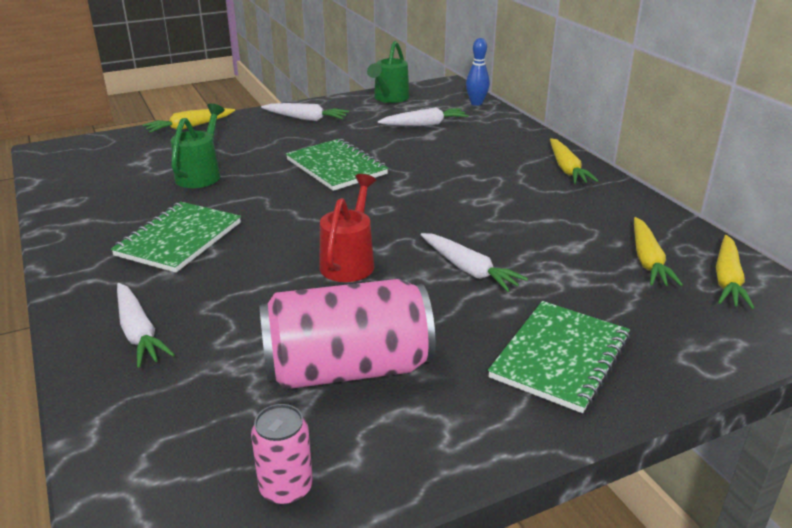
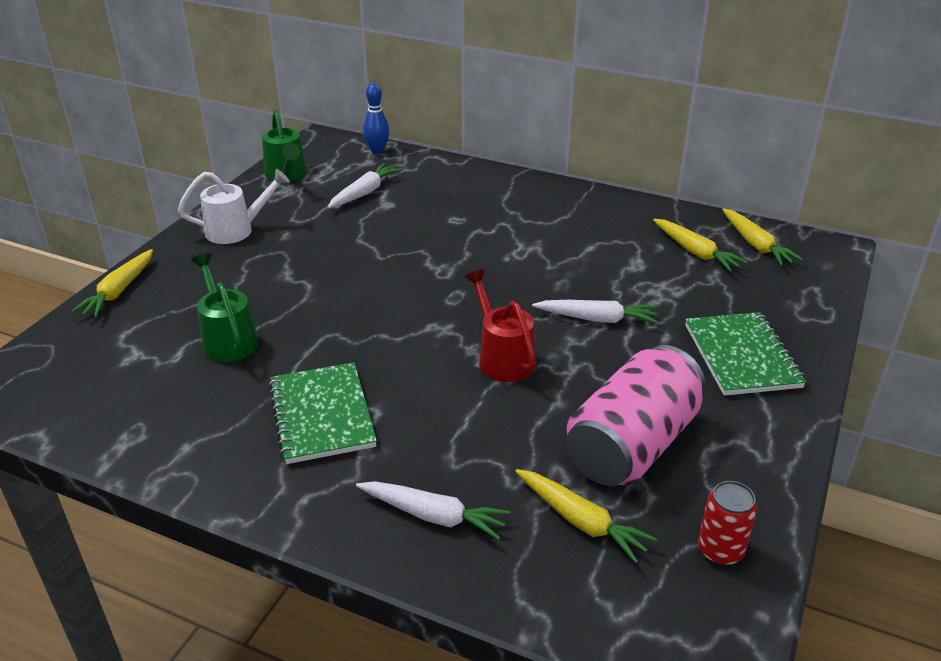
camera: 40 degrees left, 5 degrees up
pink can [251,404,313,505] -> red can [698,481,757,565]
white carrot [261,103,349,121] -> white watering can [178,169,290,244]
green notebook [286,139,388,191] -> none
yellow carrot [550,138,599,184] -> yellow carrot moved to [515,469,657,563]

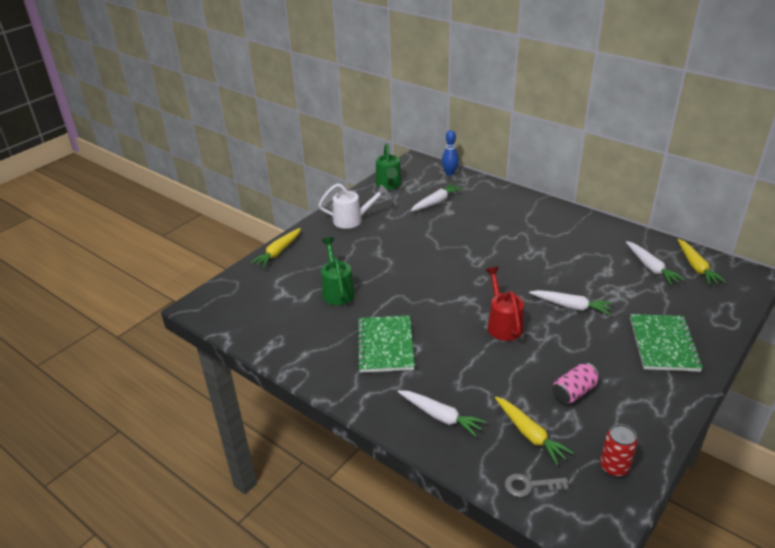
camera: 15 degrees right, 0 degrees up
pink can [566,345,706,486] -> pink can [552,363,600,404], size x0.48
yellow carrot [653,219,748,272] -> white carrot [626,241,685,285]
none -> grey key [505,473,569,497]

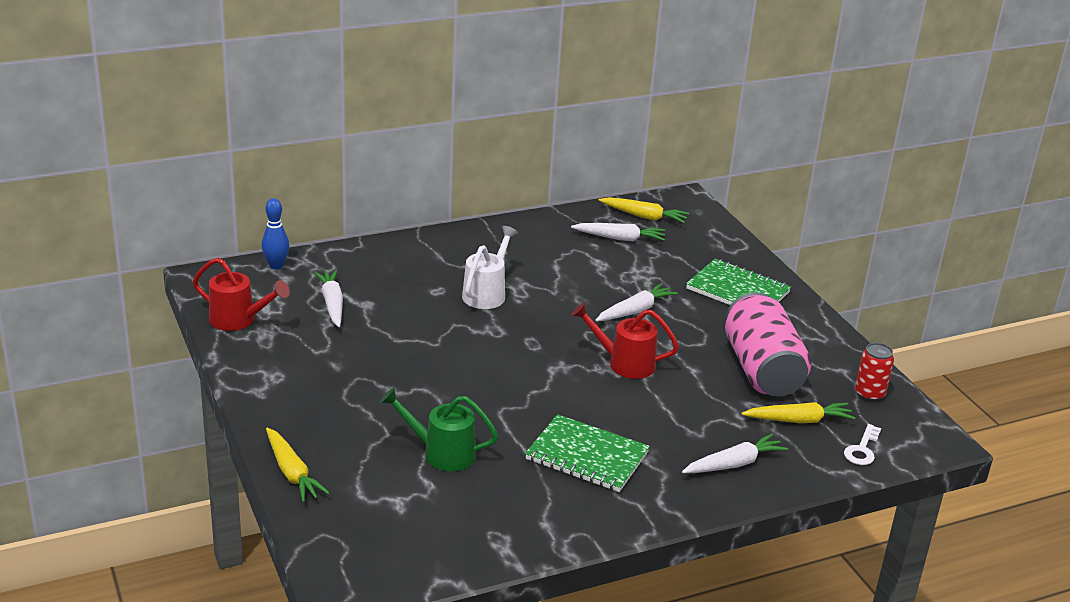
camera: 65 degrees left, 5 degrees down
white watering can [319,183,388,229] -> white watering can moved to [462,226,518,309]
green watering can [375,143,402,190] -> red watering can [193,258,289,331]
grey key [505,473,569,497] -> white key [844,424,881,465]
pink can [552,363,600,404] -> pink can [725,292,812,396], size x2.07

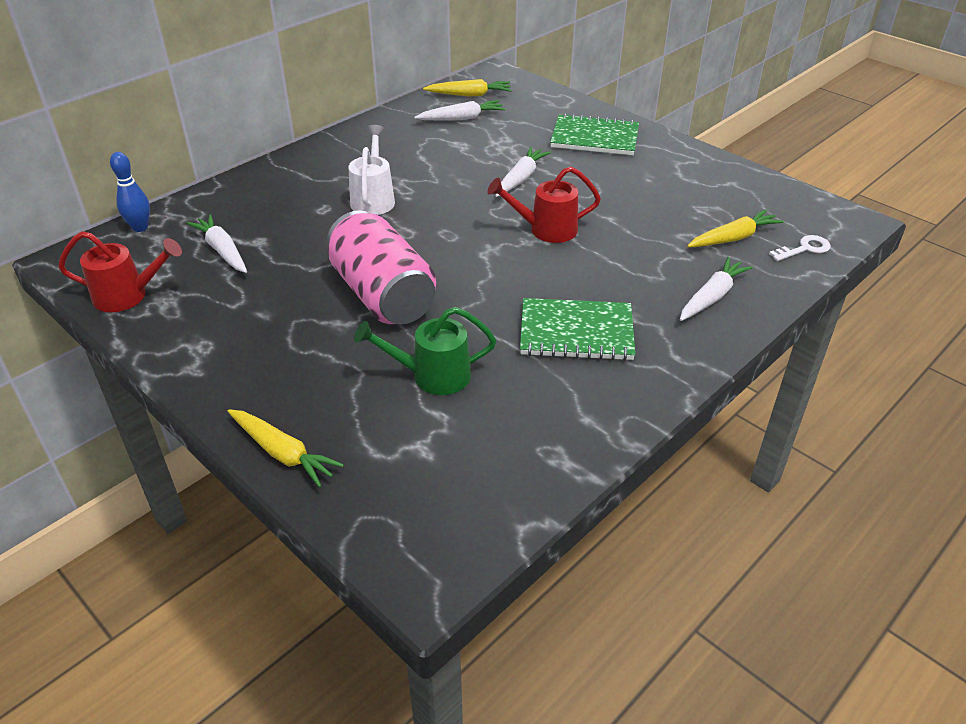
camera: 20 degrees left, 10 degrees up
pink can [725,292,812,396] -> pink can moved to [326,210,436,324]
white key [844,424,881,465] -> white key turned 120 degrees counterclockwise [769,235,831,261]
red can [855,343,894,401] -> none

